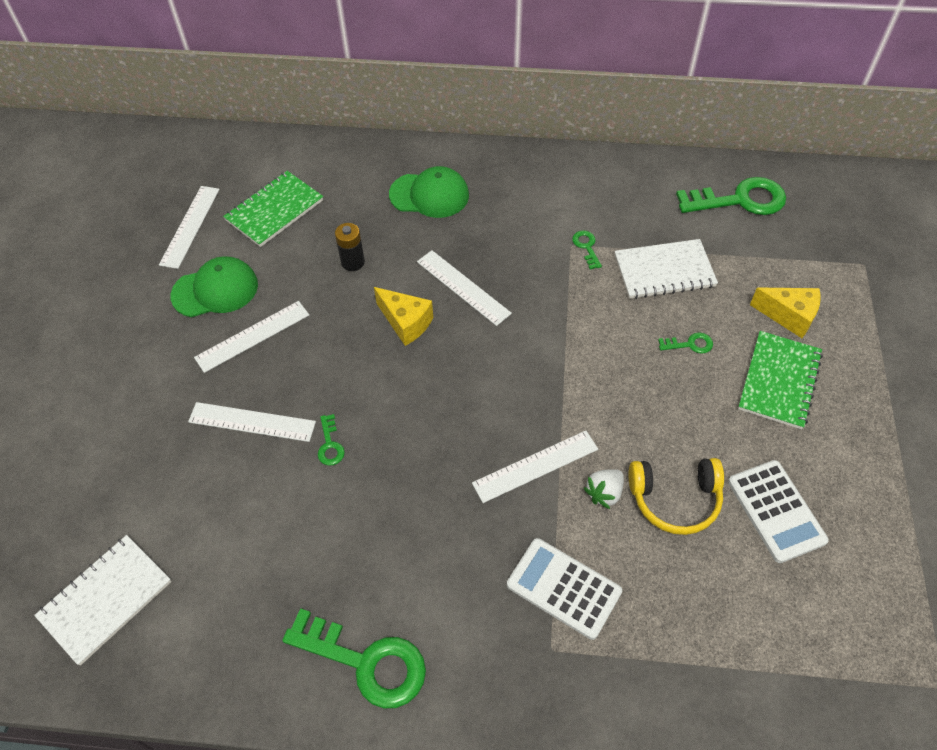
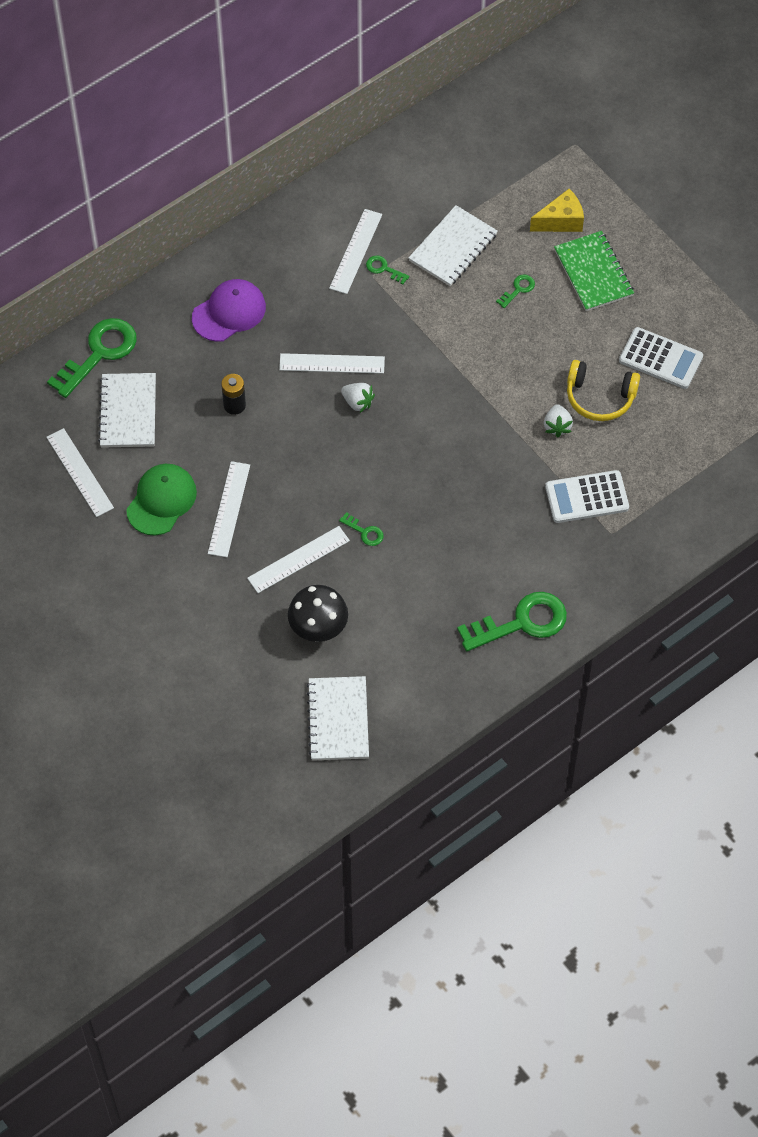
camera: 45 degrees left, 5 degrees up
green notebook [223,171,323,247] -> white notebook [98,373,156,448]
yellow cheese [374,287,433,346] -> none
green cap [389,166,469,218] -> purple cap [192,279,266,342]
white ruler [472,431,598,503] -> white ruler moved to [329,209,382,294]
yellow headphones [629,458,724,535] -> yellow headphones turned 60 degrees clockwise [567,360,640,421]
green key [676,177,786,215] -> green key moved to [47,318,137,398]
none -> black mushroom [288,585,348,642]
none -> white strawberry [341,383,375,413]

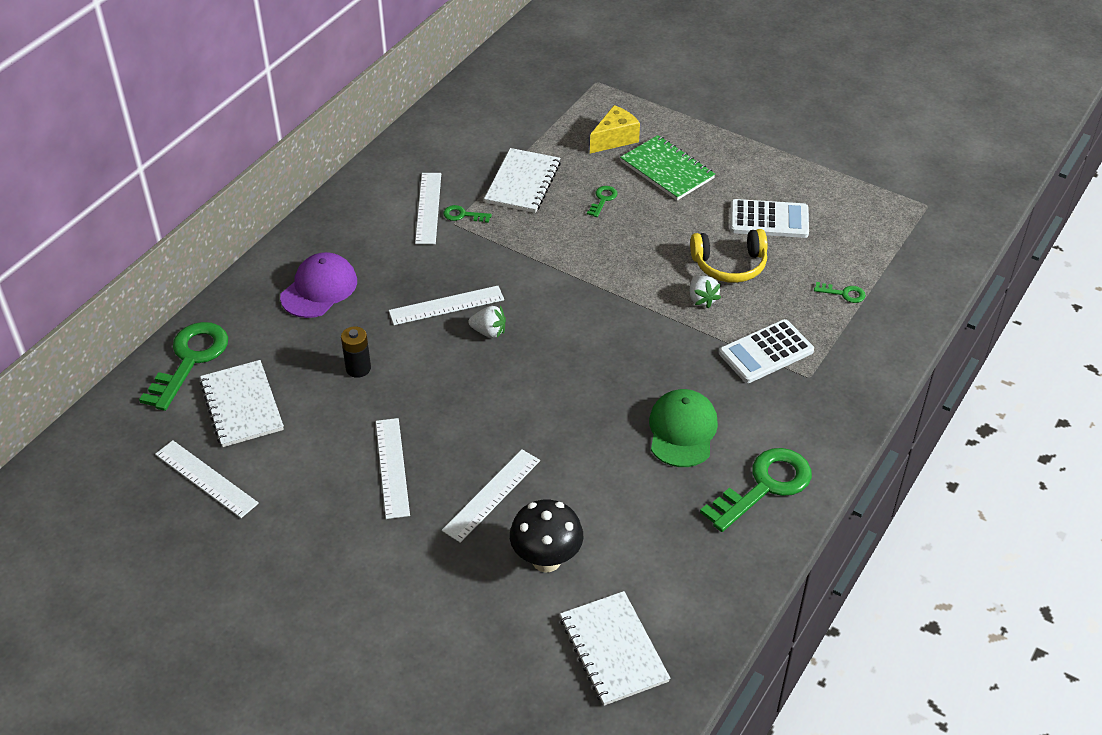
camera: 20 degrees left, 15 degrees down
green cap [126,464,197,536] -> green cap moved to [649,389,718,467]
green key [339,512,384,546] -> green key moved to [814,282,866,303]

